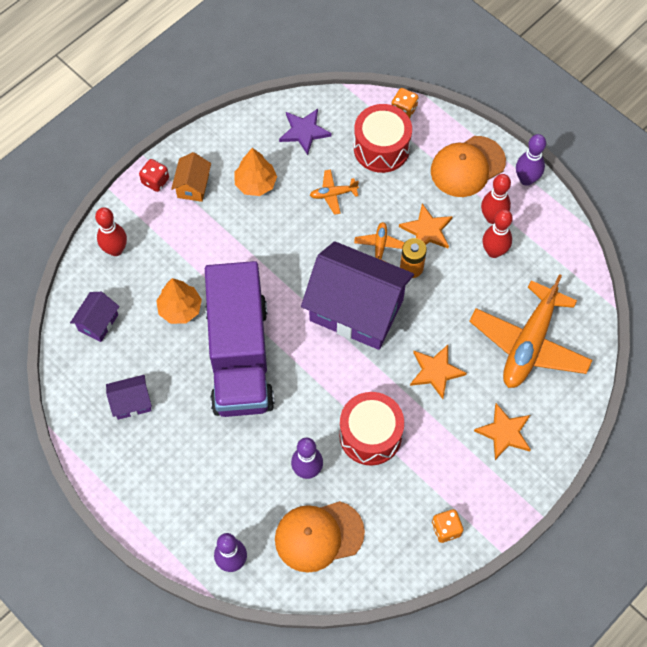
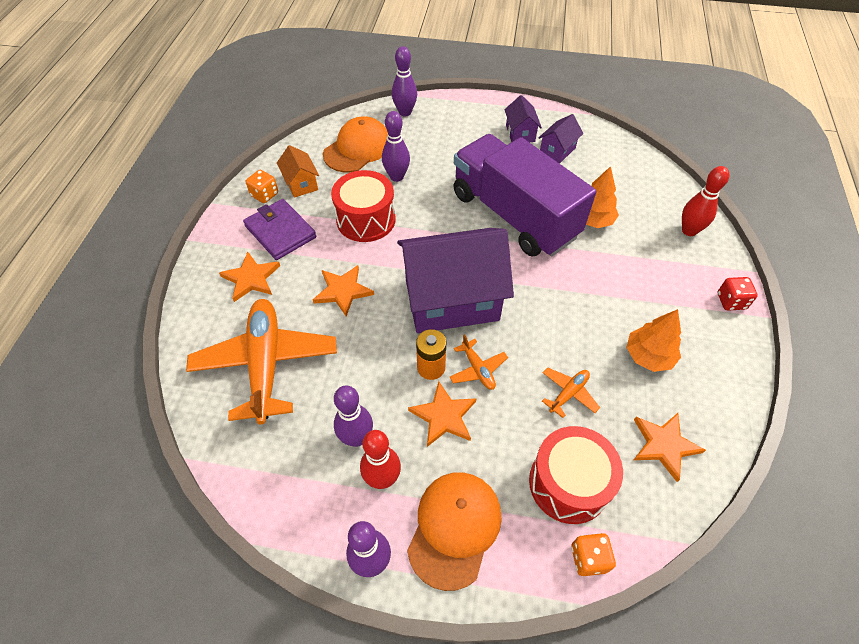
camera: 145 degrees right, 10 degrees down
purple house [70,292,120,342] -> purple house moved to [504,95,542,142]
orange house [171,152,211,202] -> orange house moved to [277,145,319,198]
purple star [279,109,332,155] -> orange star [634,413,706,482]
red bowling pin [483,209,513,258] -> purple bowling pin [334,386,373,447]
none -> purple wallet [243,199,316,260]

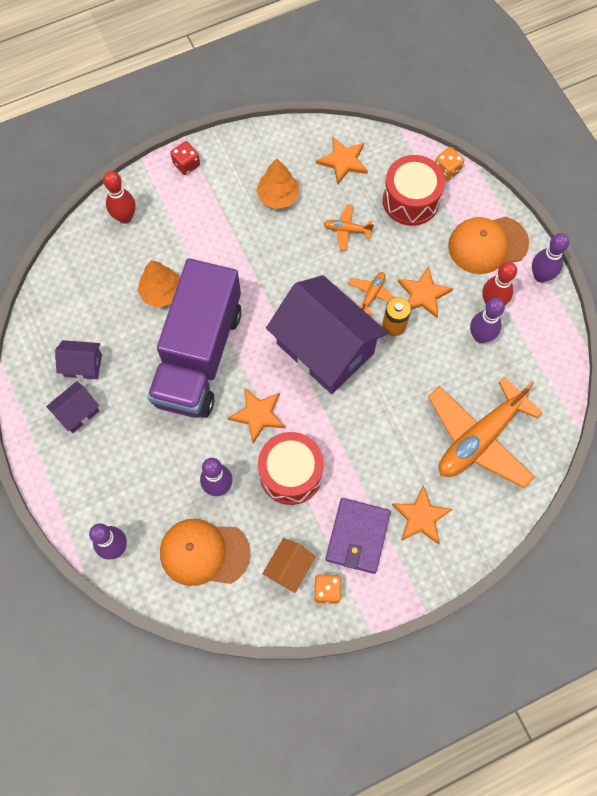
camera: 125 degrees left, 15 degrees up
orange star [313,265,374,317] -> orange star moved to [228,388,285,443]

